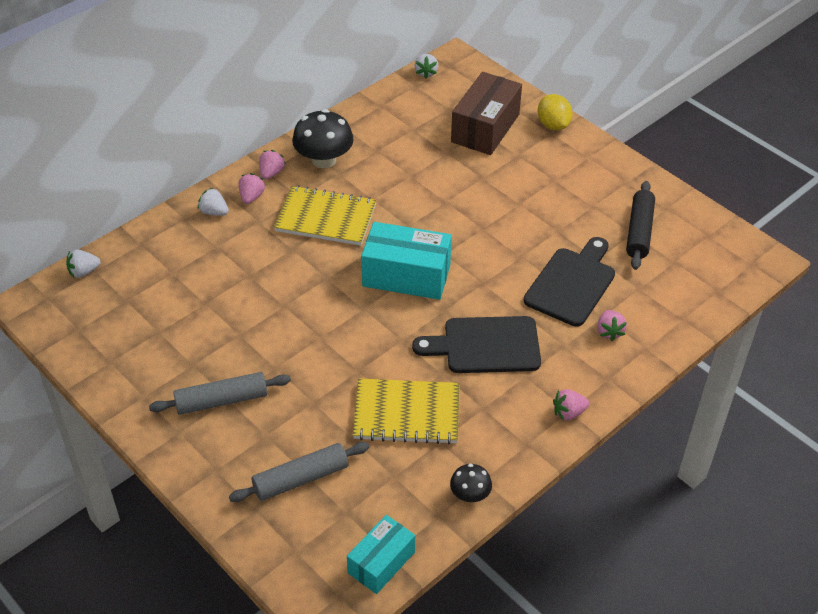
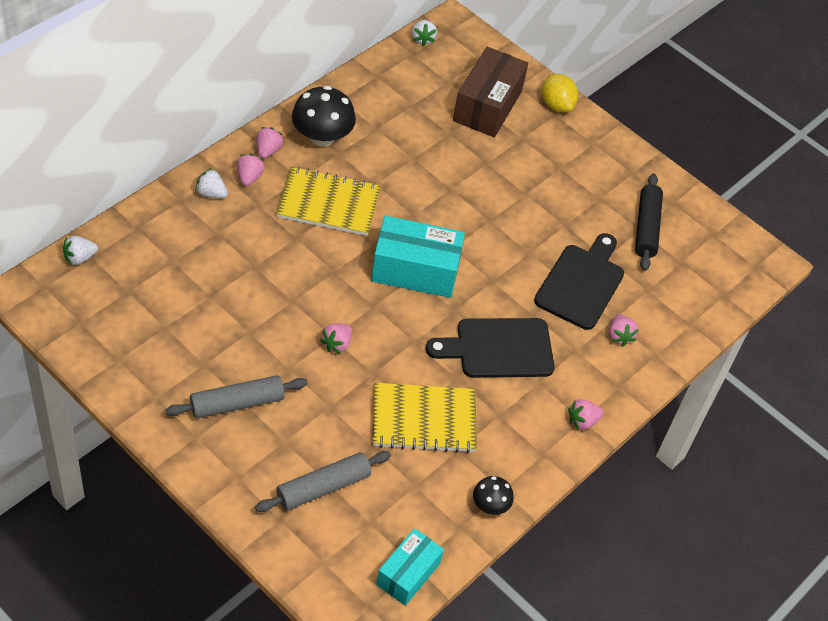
camera: 10 degrees left, 5 degrees up
none -> pink strawberry [320,323,352,354]

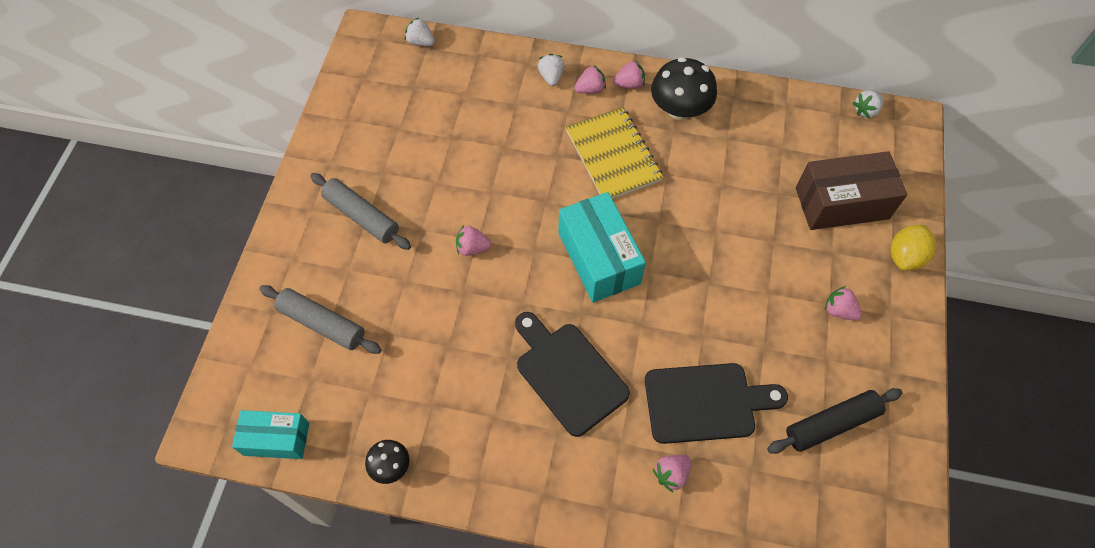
camera: 65 degrees right, 10 degrees up
yellow notebook [373,383,477,453] -> none
pink strawberry [568,399,604,430] -> pink strawberry moved to [825,286,862,321]

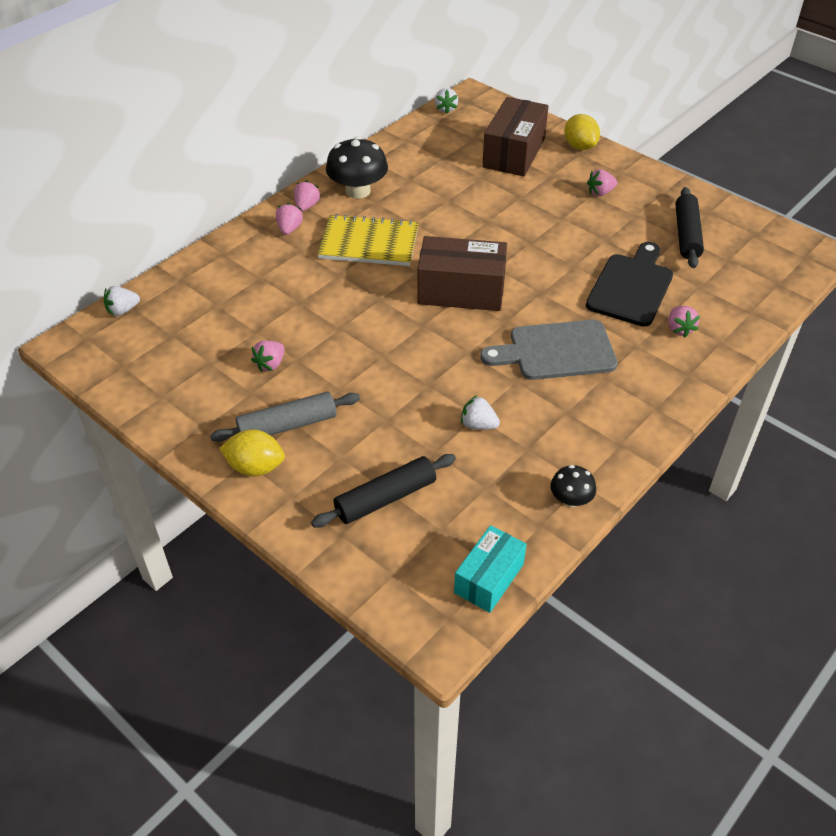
camera: 60 degrees left, 15 degrees down
grey rolling pin [259,285,382,354] -> black rolling pin [311,454,456,528]
pink strawberry [456,225,491,256] -> pink strawberry moved to [251,341,285,372]
black cutting board [515,312,630,437] -> grey cutting board [480,320,618,380]
white strawberry [538,54,565,86] -> white strawberry moved to [461,395,500,430]
turquoise box [558,192,646,303] -> brown box [418,236,507,311]
none -> yellow lemon [219,429,285,476]

